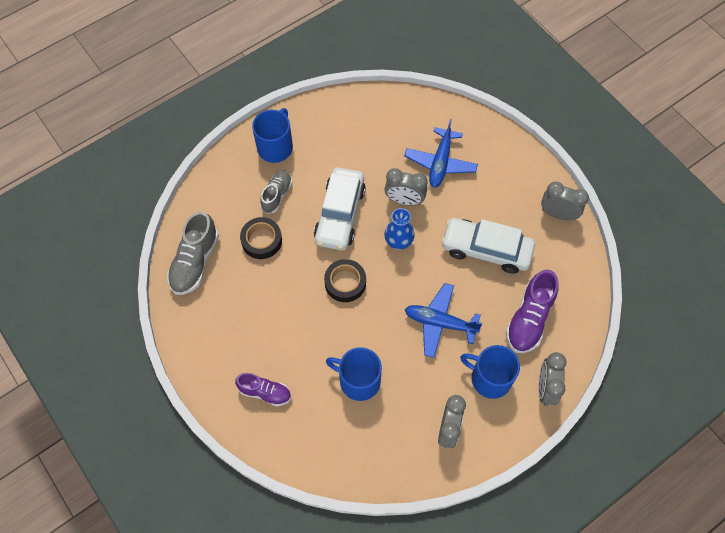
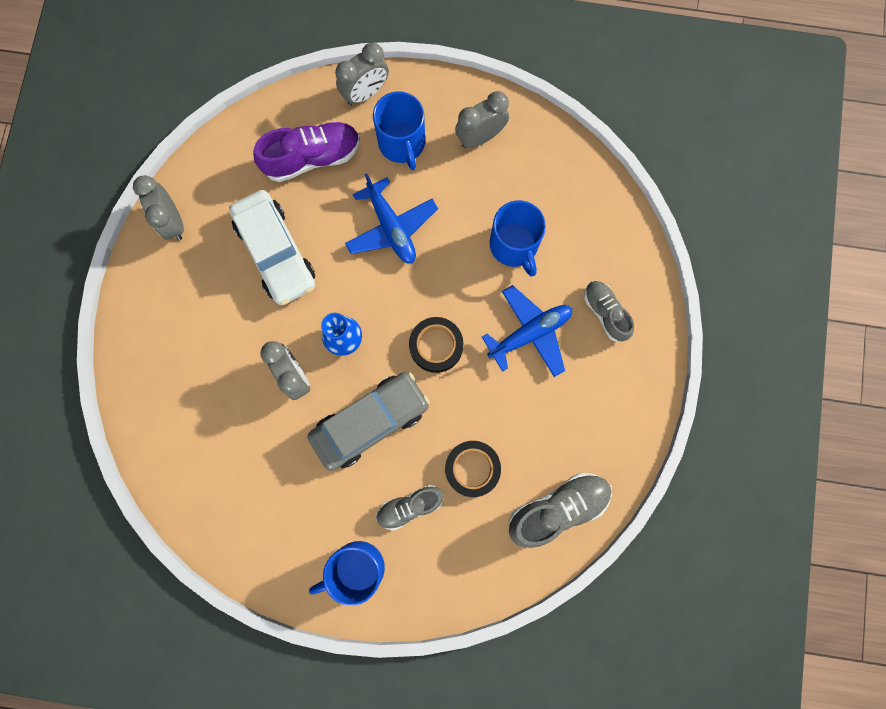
camera: 135 degrees left, 15 degrees up
purple shoe [235,373,291,406] -> grey shoe [584,281,634,342]
white car [314,167,366,251] -> grey car [307,372,430,471]
blue plane [404,119,478,187] -> blue plane moved to [482,285,572,377]

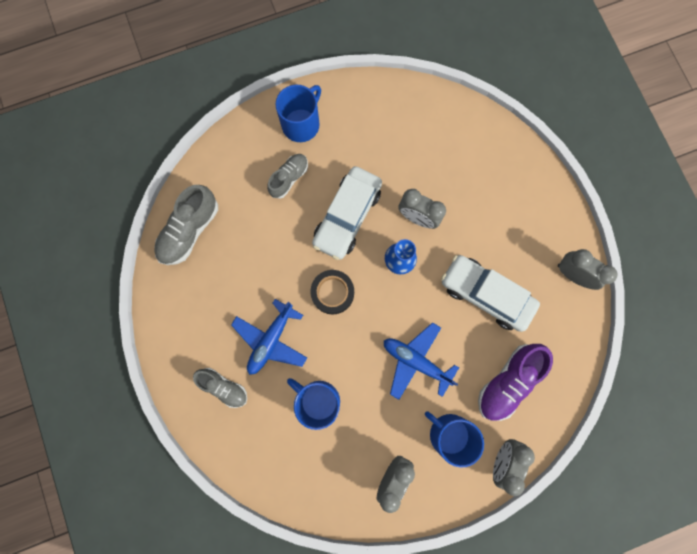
camera: 150 degrees right, 0 degrees up
grey car [307,372,430,471] -> white car [312,166,382,260]
black tape [445,441,501,497] -> none

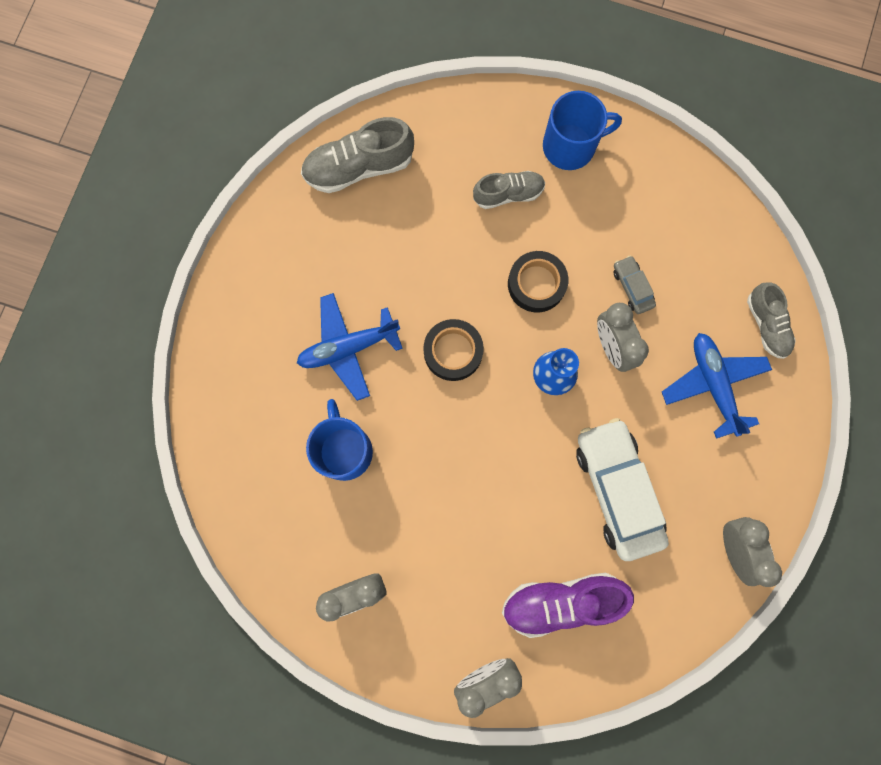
camera: 40 degrees right, 0 degrees up
grey shoe [193,368,247,408] -> grey shoe moved to [747,282,796,359]
white car [312,166,382,260] -> black tape [508,251,568,313]
blue plane [384,322,459,400] -> blue plane moved to [662,333,772,439]
blue mug [425,411,484,468] -> none
none -> grey car [613,256,656,314]

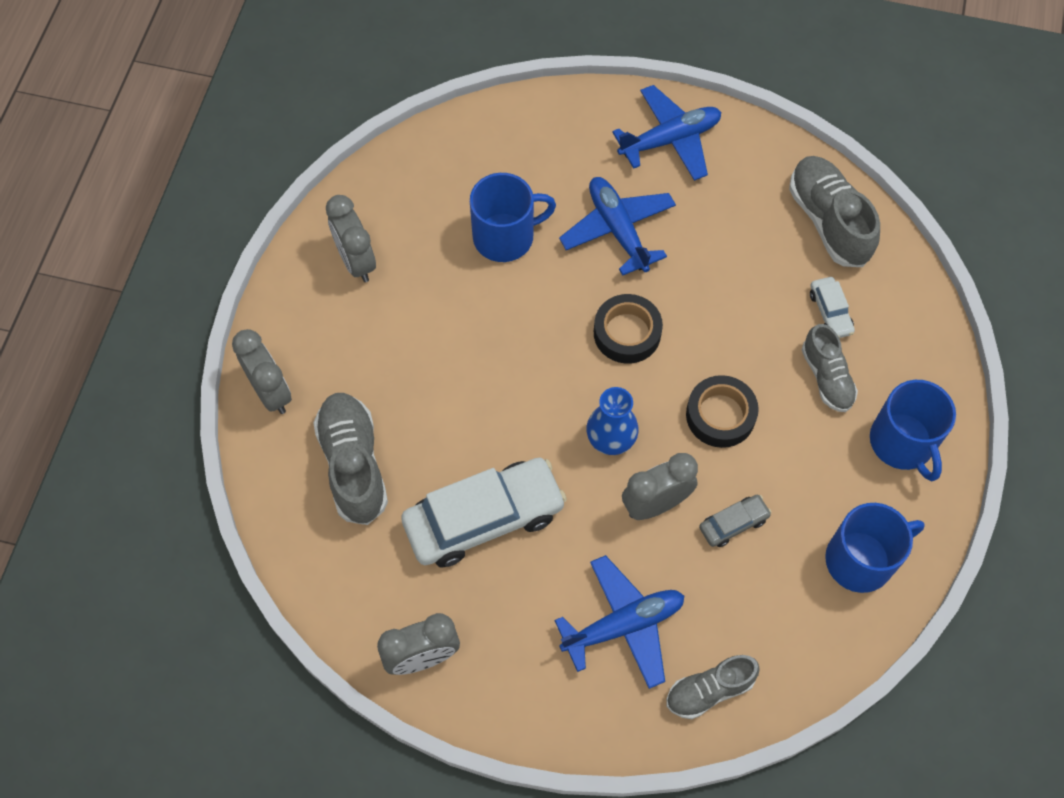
camera: 85 degrees right, 15 degrees down
purple shoe [502,573,634,638] -> grey shoe [313,393,388,525]
none -> blue plane [612,85,721,181]
none -> white car [810,277,855,338]
none -> blue mug [825,503,925,593]

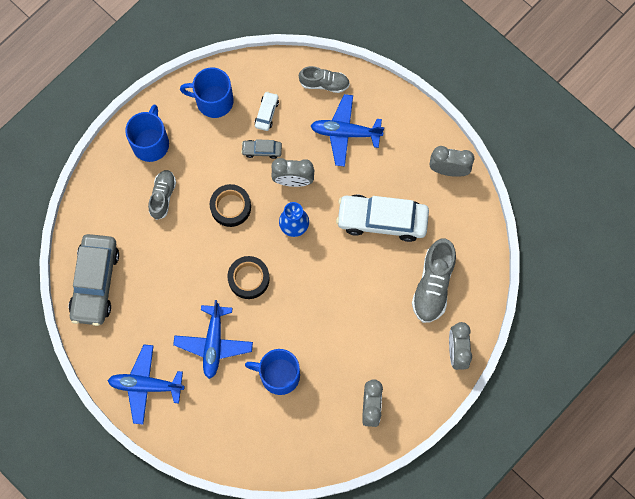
camera: 150 degrees left, 10 degrees up
grey shoe [789,156,880,267] -> grey car [69,234,119,326]
white car [810,277,855,338] -> white car moved to [255,91,279,131]

